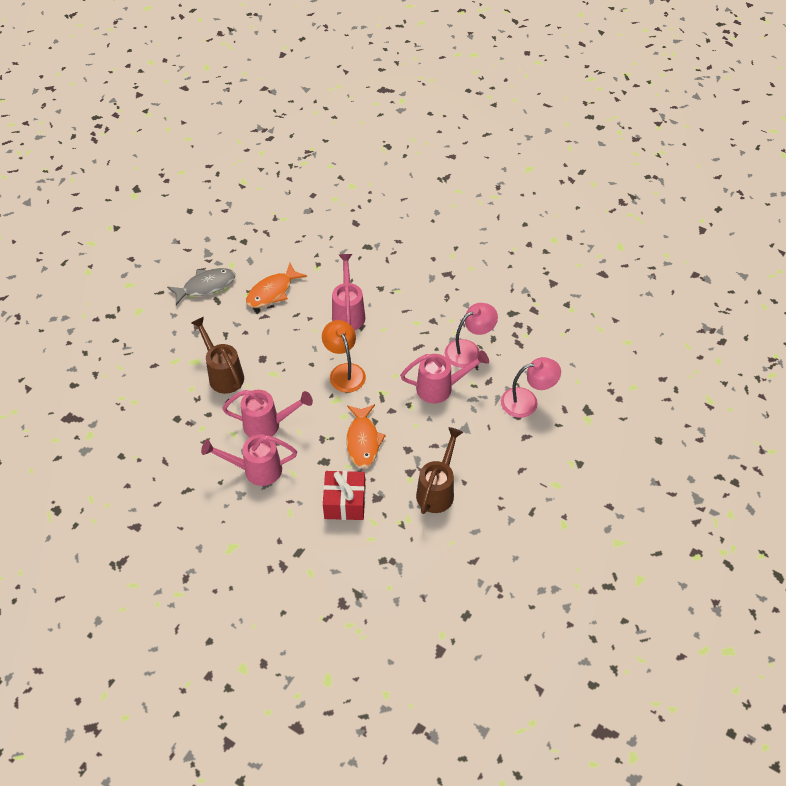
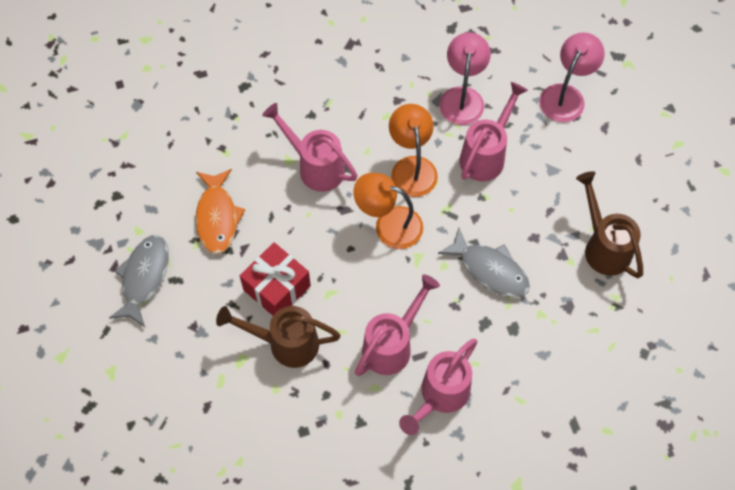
camera: 50 degrees left, 10 degrees up
red gift [323,471,365,520] -> red gift moved to [240,242,311,316]
orange fish [346,404,386,468] -> grey fish [438,227,530,298]
none -> orange lamp [389,104,438,197]

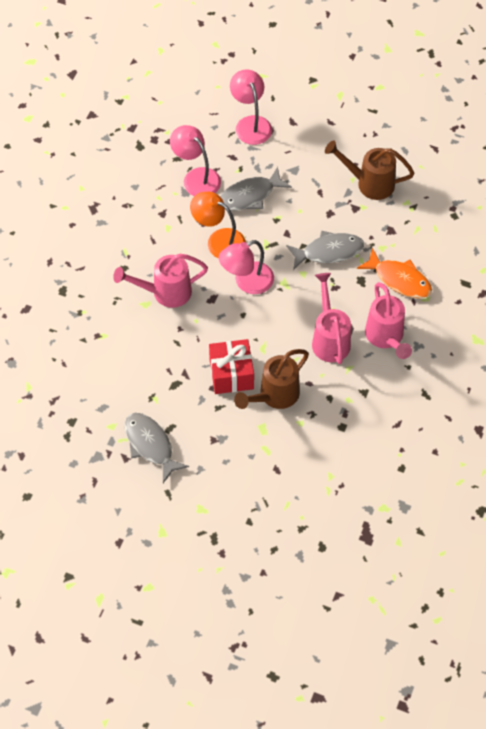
camera: 50 degrees left, 5 degrees down
orange fish [196,169,245,254] -> orange fish moved to [357,248,432,298]
orange lamp [353,173,423,249] -> pink lamp [219,240,274,294]
pink watering can [460,82,528,181] -> grey fish [220,167,292,211]

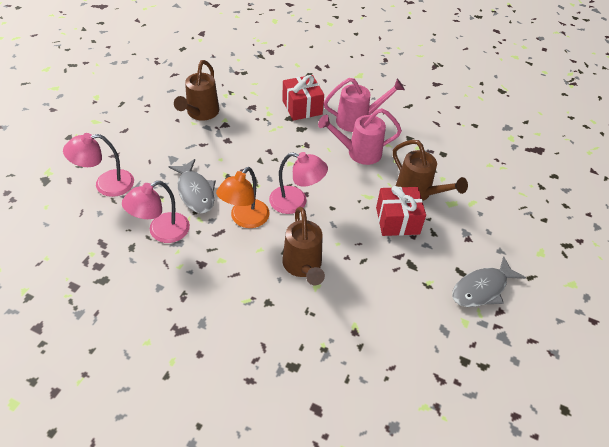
camera: 90 degrees left, 10 degrees down
pink watering can [113,254,208,308] -> brown watering can [282,207,325,285]
pink lamp [219,240,274,294] -> pink lamp turned 45 degrees counterclockwise [269,152,328,214]
grey fish [286,230,364,270] -> none
orange fish [357,248,432,298] -> red gift [282,75,324,121]

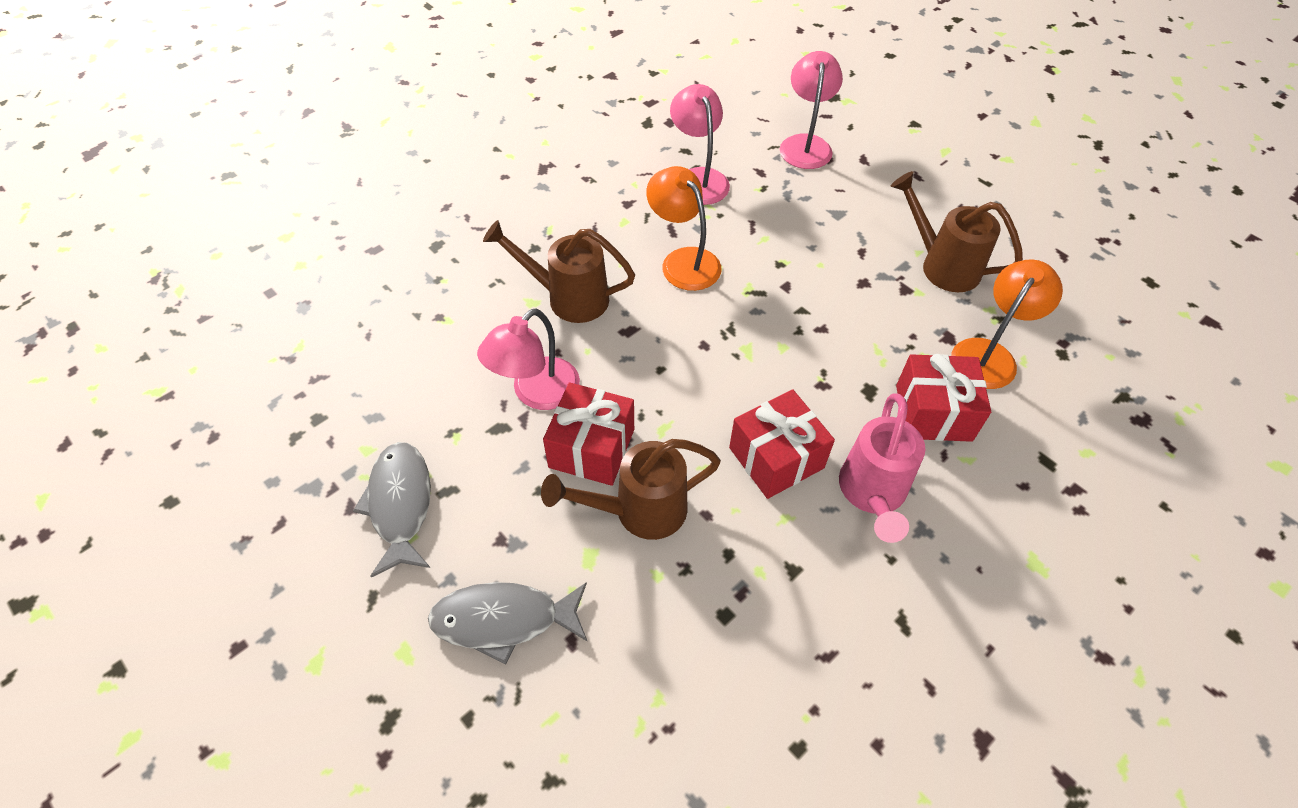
camera: 115 degrees right, 5 degrees up
grey fish [169,159,216,214] -> grey fish moved to [428,582,587,665]
pink lamp [269,152,328,214] -> pink lamp moved to [477,308,580,410]
pink watering can [318,108,402,165] -> red gift [729,390,835,499]
none -> orange lamp [951,259,1063,389]

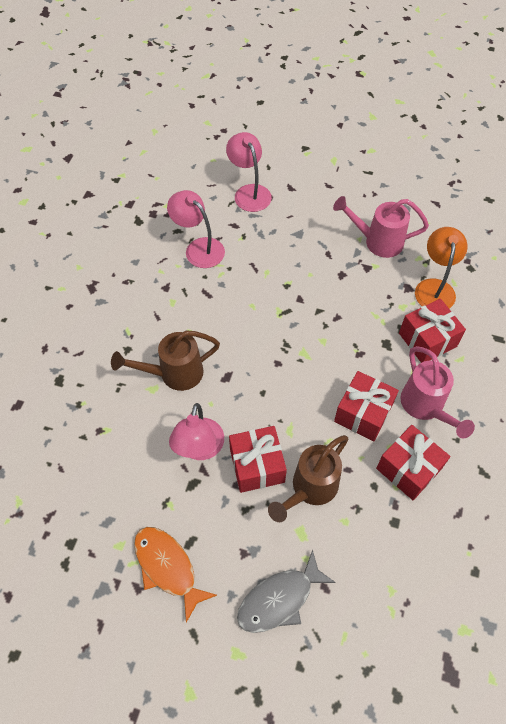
camera: 30 degrees left, 5 degrees up
grey fish [353,442,431,578] -> orange fish [134,527,217,622]
orange lamp [646,166,721,291] -> none
brown watering can [891,171,1023,292] -> pink watering can [333,196,429,258]
none -> red gift [376,425,450,500]

